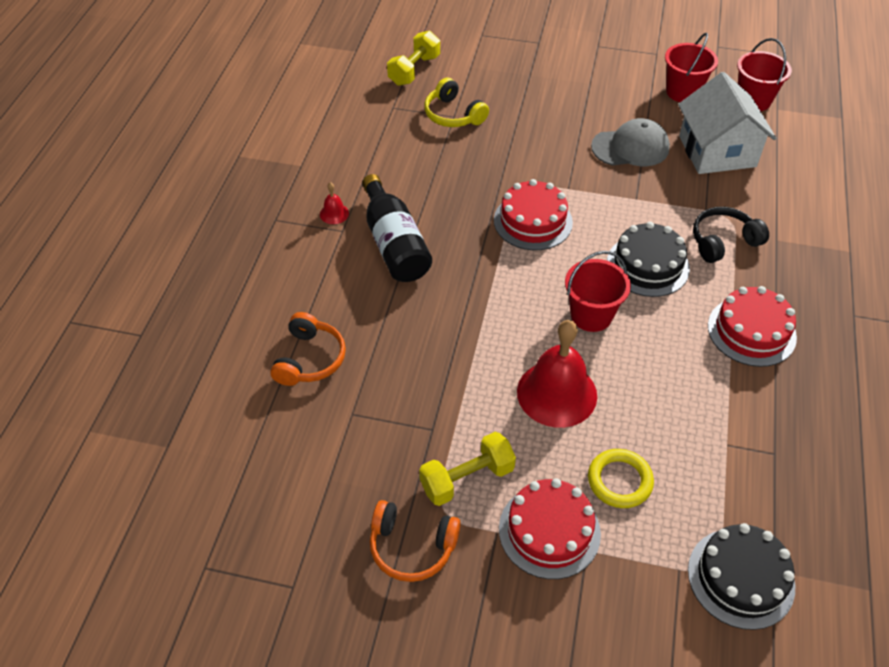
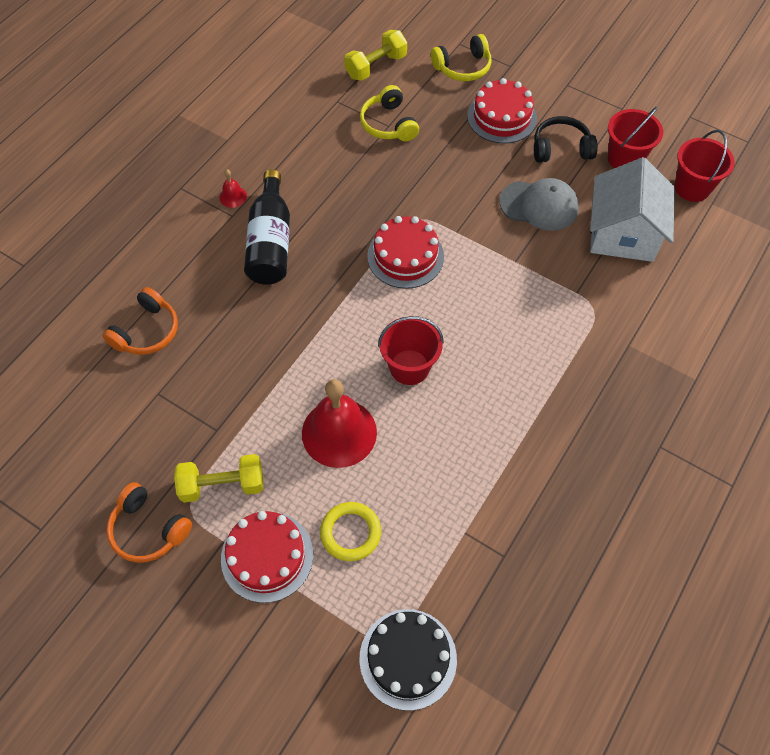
camera: 20 degrees right, 10 degrees up
black cake [607,222,690,297] -> none
black headphones [693,207,769,263] -> black headphones moved to [534,116,598,163]
red cake [708,286,797,367] -> red cake moved to [467,78,537,144]
none -> yellow headphones [431,34,492,81]

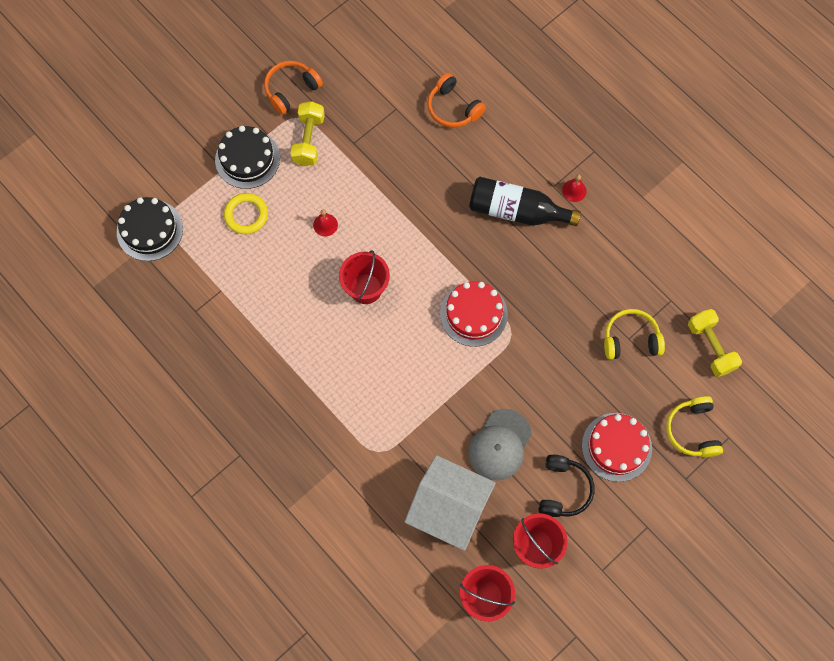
camera: 105 degrees right, 10 degrees up
red cake [221,511,313,603] -> black cake [215,126,280,189]
red bell [302,379,377,468] -> red bell [313,210,338,237], size x0.43

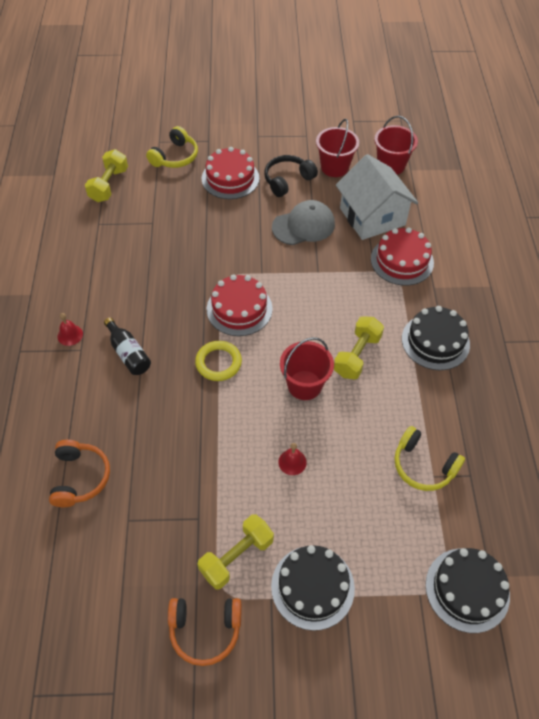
camera: 140 degrees left, 15 degrees down
yellow ring [224,193,268,234] -> yellow ring moved to [195,341,242,381]
black bottle [469,177,581,226] -> black bottle [104,317,151,375], size x0.62
yellow headphones [604,309,665,360] -> yellow headphones moved to [394,426,465,491]
none -> yellow dumbbell [334,316,384,379]
none -> red cake [371,227,434,286]
none -> black cake [402,306,470,370]

